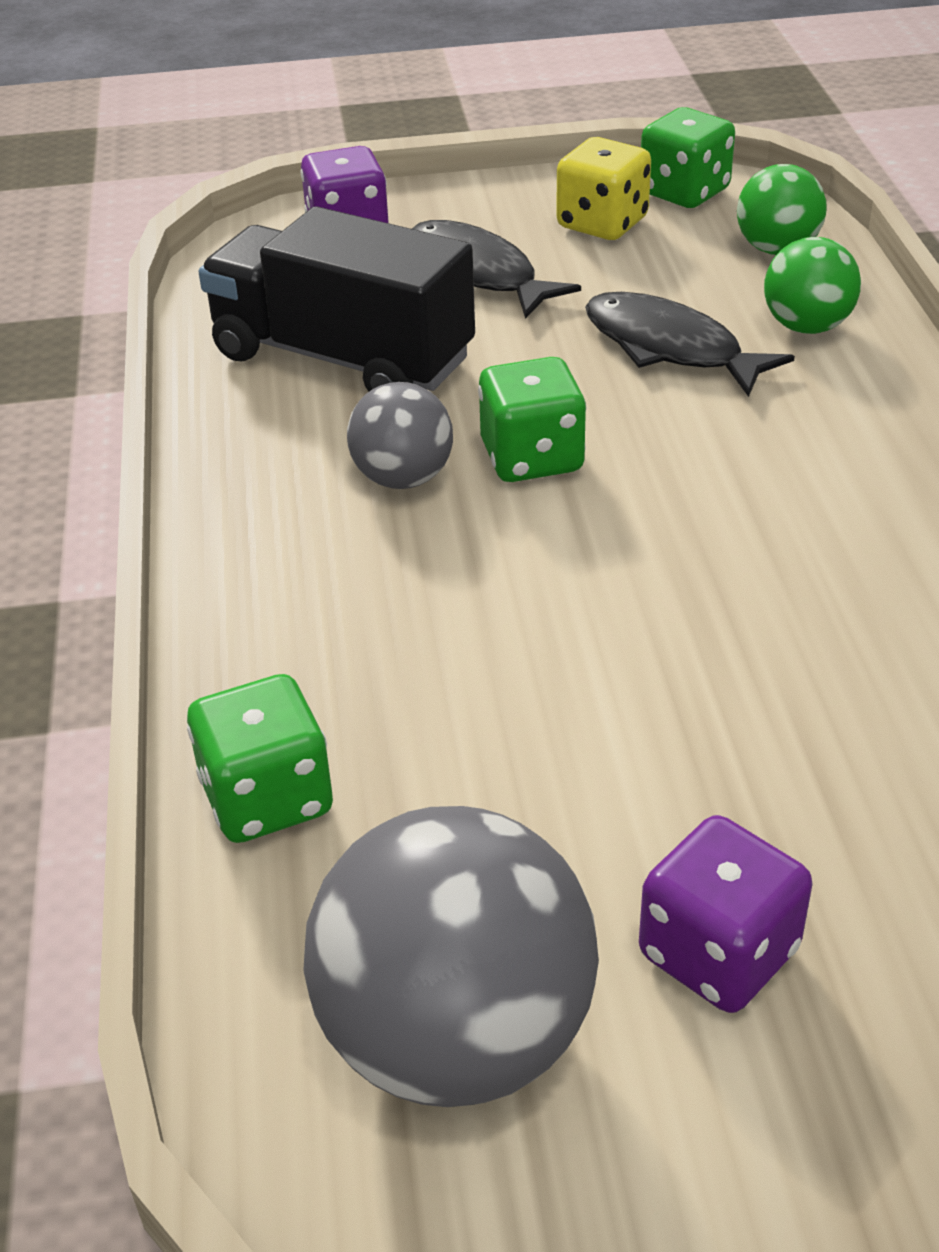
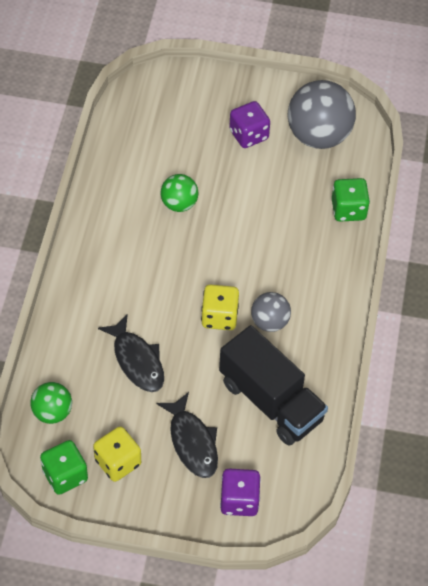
camera: 165 degrees left, 15 degrees up
green dice [478,357,587,482] -> yellow dice [201,284,239,330]
green ball [764,237,861,334] -> green ball moved to [161,174,198,212]

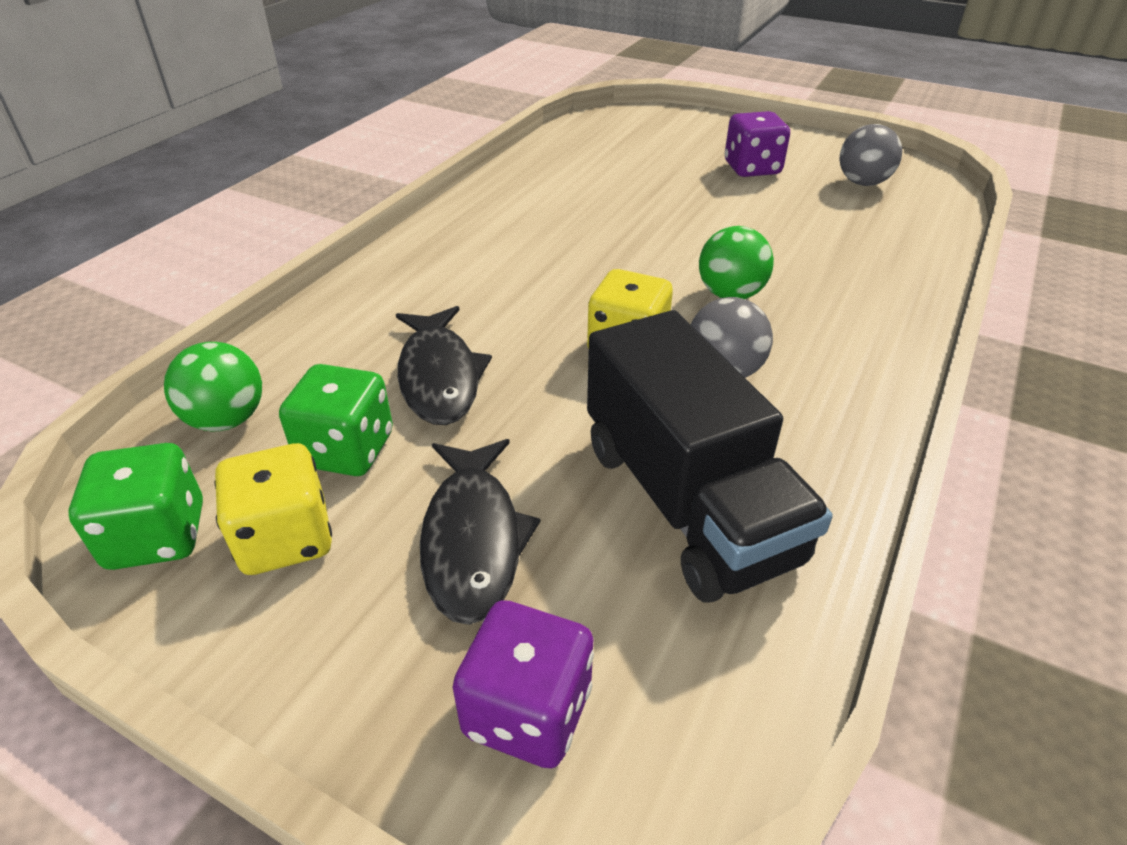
camera: 20 degrees right, 15 degrees down
green ball [161,174,198,212] -> green ball moved to [699,226,774,299]
grey ball [288,80,356,149] -> grey ball [839,124,902,186], size x0.54
green dice [332,178,370,222] -> green dice moved to [279,364,393,476]

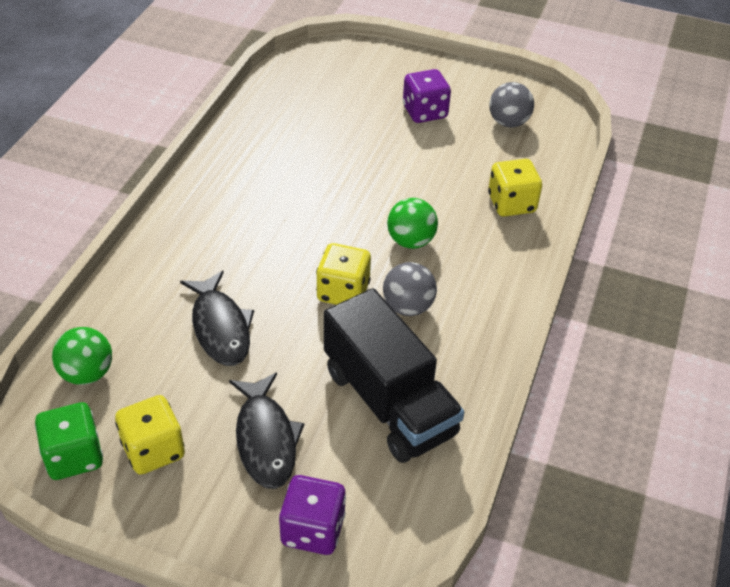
camera: 10 degrees left, 5 degrees up
green dice [279,364,393,476] -> none
none -> yellow dice [488,159,542,217]

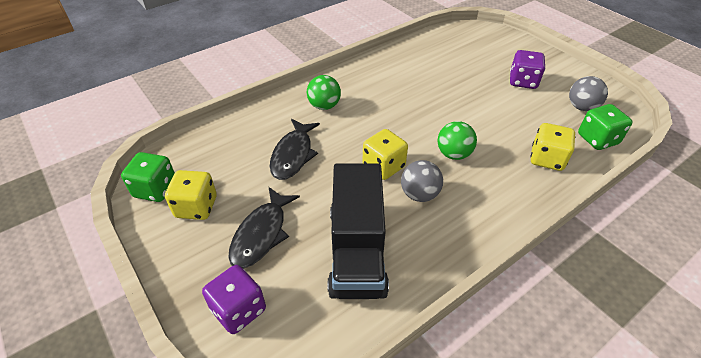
camera: 35 degrees right, 0 degrees up
green ball [52,327,112,385] -> green ball moved to [307,75,341,110]
none -> green dice [578,104,632,150]

